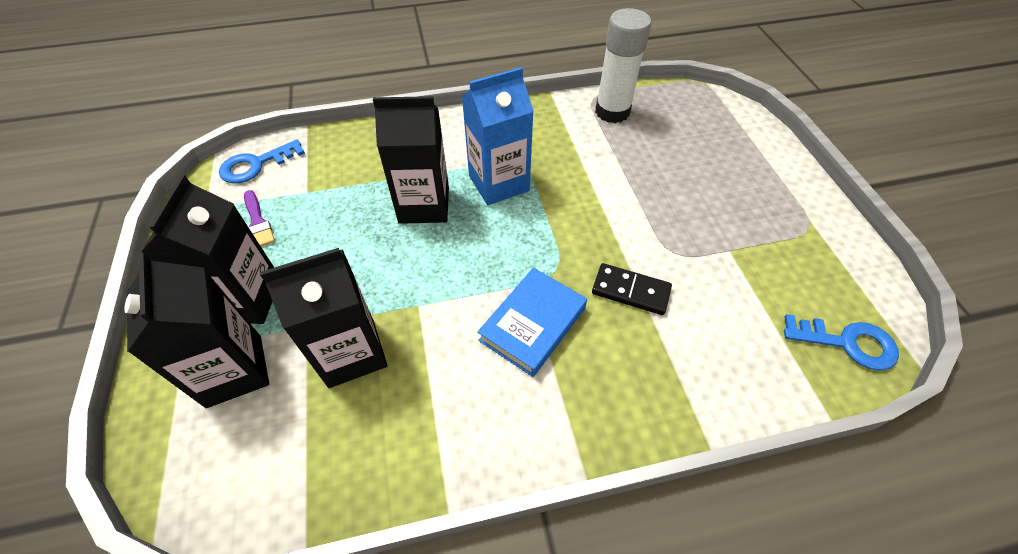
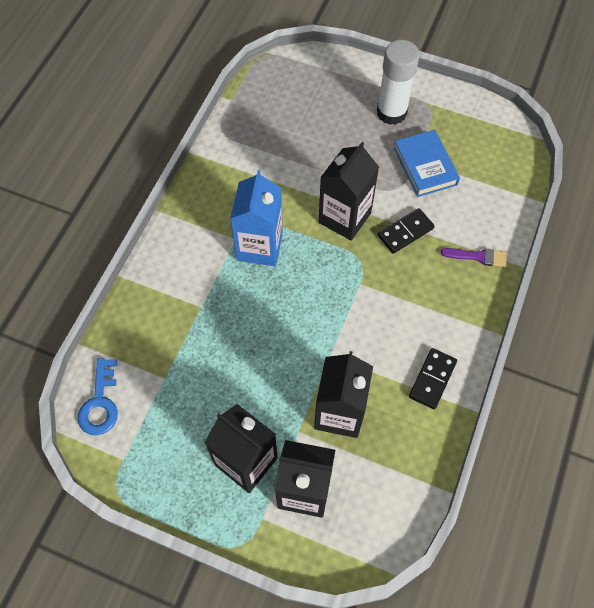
camera: 55 degrees left, 10 degrees up
purple brush [244,190,275,247] -> purple brush moved to [441,248,507,267]
black carton [373,96,449,224] -> black carton moved to [319,142,379,241]
blue book [478,268,587,377] -> blue book moved to [394,130,460,197]
white glue stick [595,8,652,123] -> white glue stick moved to [377,40,420,125]
blue key [784,314,899,371] -> none
none -> black domino [409,348,457,409]

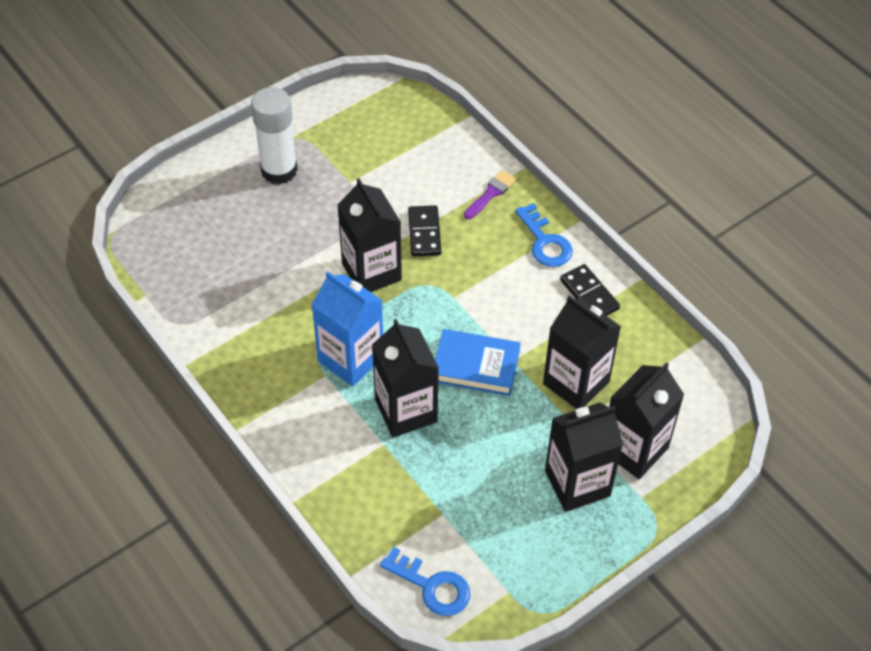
camera: 60 degrees left, 10 degrees down
blue book [394,130,460,197] -> blue book moved to [435,329,520,396]
none -> black carton [372,319,439,438]
none -> blue key [515,203,573,267]

